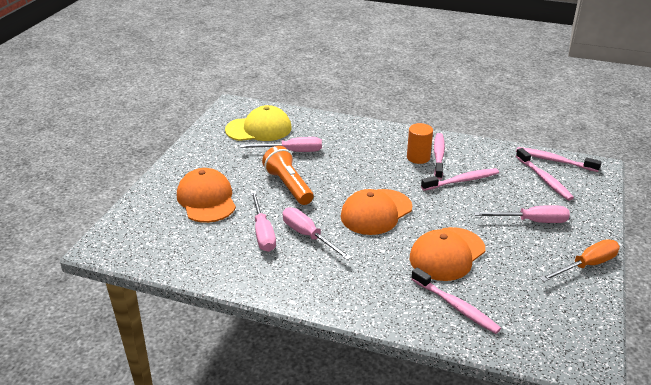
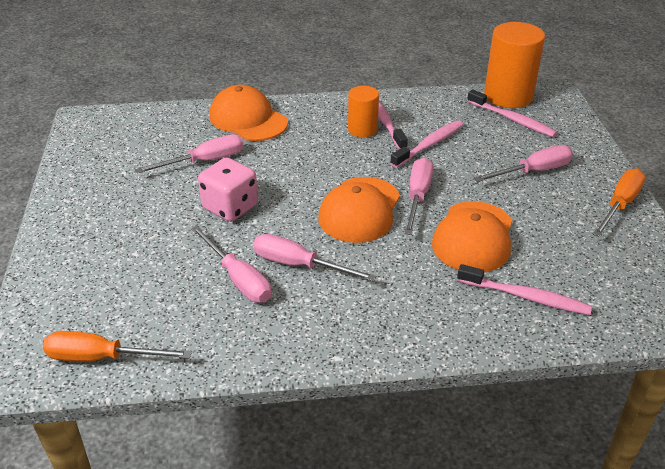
camera: 25 degrees left, 5 degrees up
orange cap [177,168,236,223] -> orange cap moved to [210,85,288,141]
yellow cap [225,105,292,141] -> none
orange flashlight [262,146,313,205] -> pink dice [198,157,258,222]
pink toothbrush [516,147,601,172] -> orange cylinder [484,22,545,108]
none -> orange screwdriver [43,331,192,362]
none -> pink screwdriver [404,158,433,235]

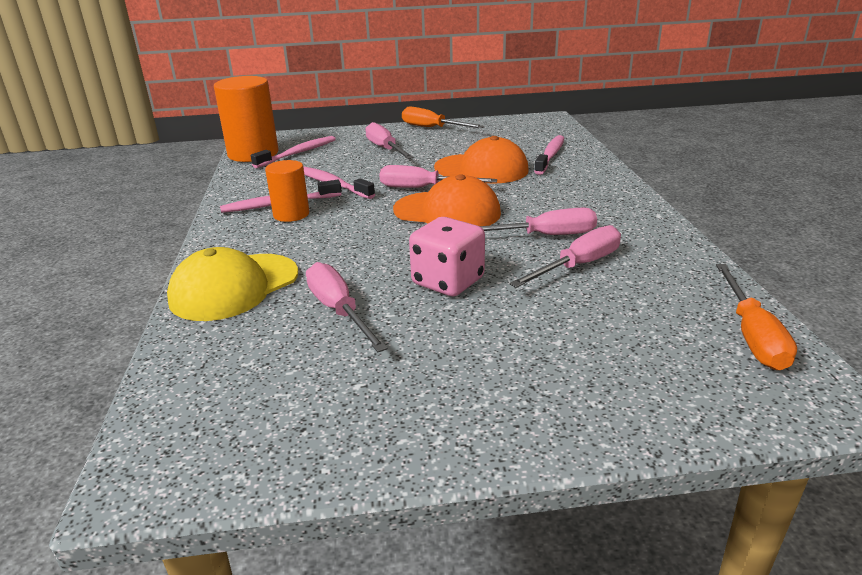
camera: 90 degrees left, 10 degrees down
orange cap [210,85,288,141] -> yellow cap [167,247,298,321]
pink screwdriver [253,234,376,282] -> pink screwdriver turned 120 degrees counterclockwise [480,208,597,235]

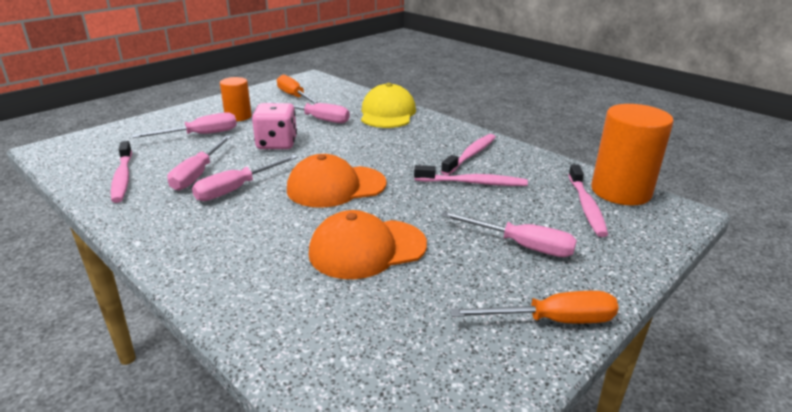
camera: 140 degrees right, 0 degrees up
orange cylinder [265,160,309,222] -> orange cylinder moved to [220,77,252,121]
pink screwdriver [379,165,497,188] -> pink screwdriver moved to [132,112,237,138]
pink toothbrush [534,135,564,175] -> pink toothbrush moved to [111,141,132,203]
orange screwdriver [716,264,797,370] -> orange screwdriver moved to [277,74,319,104]

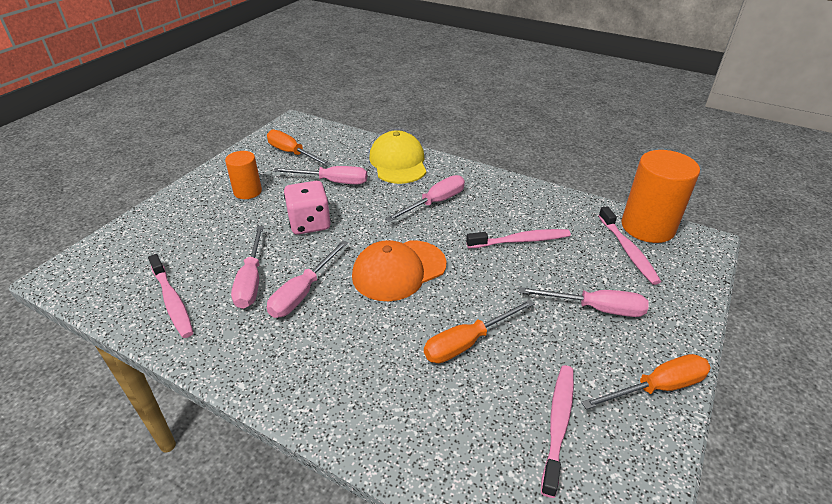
camera: 15 degrees left, 10 degrees up
pink screwdriver [132,112,237,138] -> pink screwdriver moved to [385,175,465,222]
orange cap [309,210,427,279] -> orange screwdriver [424,299,534,363]
pink toothbrush [441,134,496,176] -> pink toothbrush moved to [541,365,574,498]

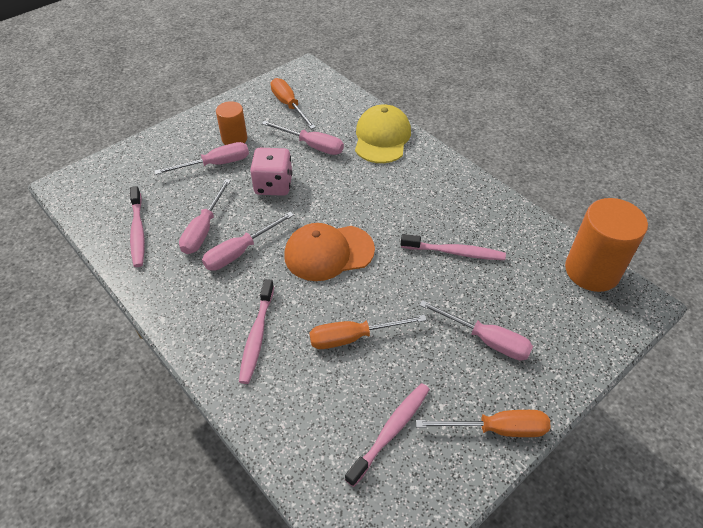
camera: 20 degrees right, 10 degrees up
pink screwdriver [385,175,465,222] -> pink screwdriver moved to [154,142,249,175]
pink toothbrush [599,206,661,285] -> pink toothbrush moved to [239,279,274,384]

